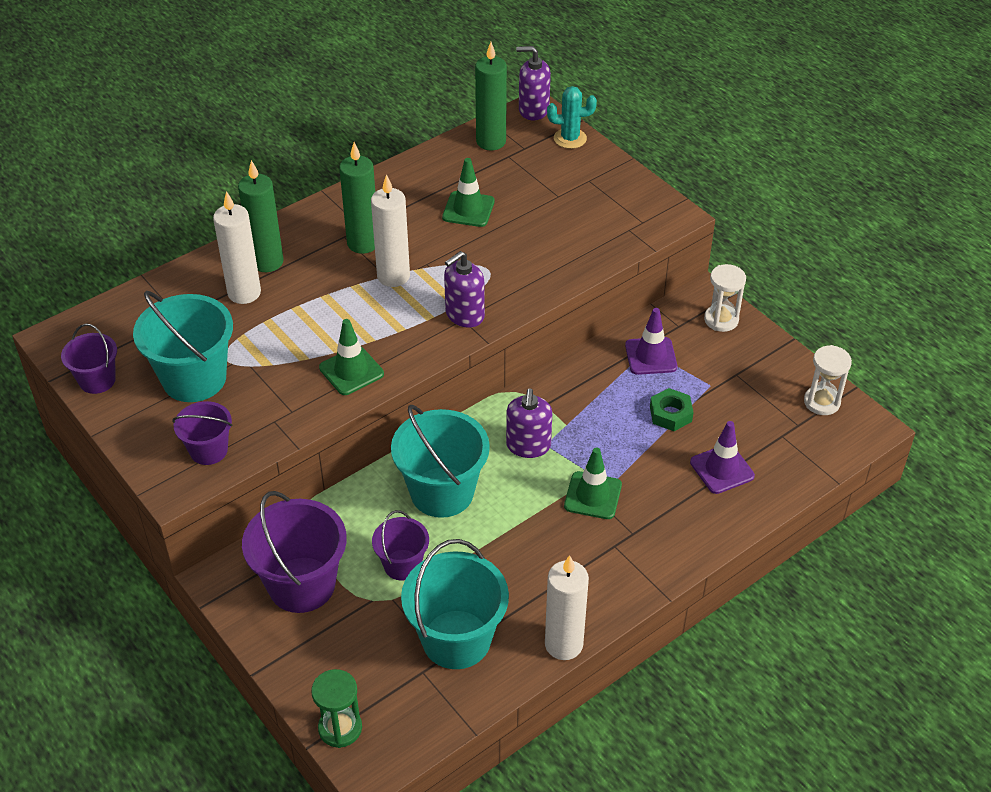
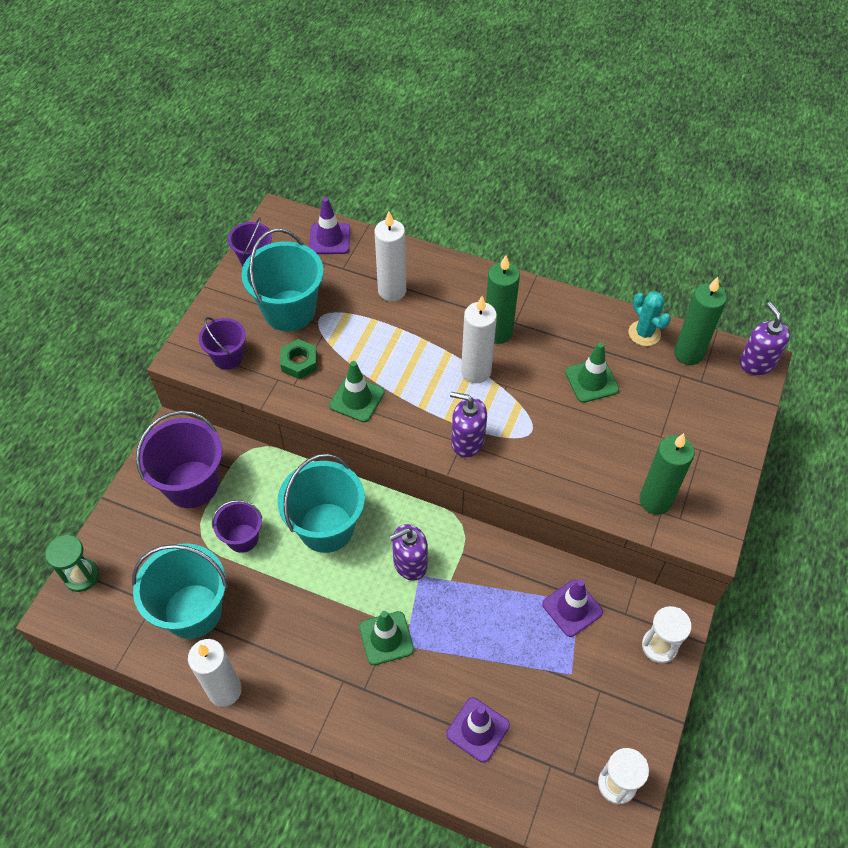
camera: 60 degrees right, 10 degrees up
green candle [238,160,284,272] -> green candle moved to [639,433,695,515]
turquoise cactus [547,86,597,149] -> turquoise cactus moved to [628,291,671,346]
green nut [650,388,693,431] -> green nut moved to [280,339,317,379]
none -> purple traffic cone [309,197,350,254]

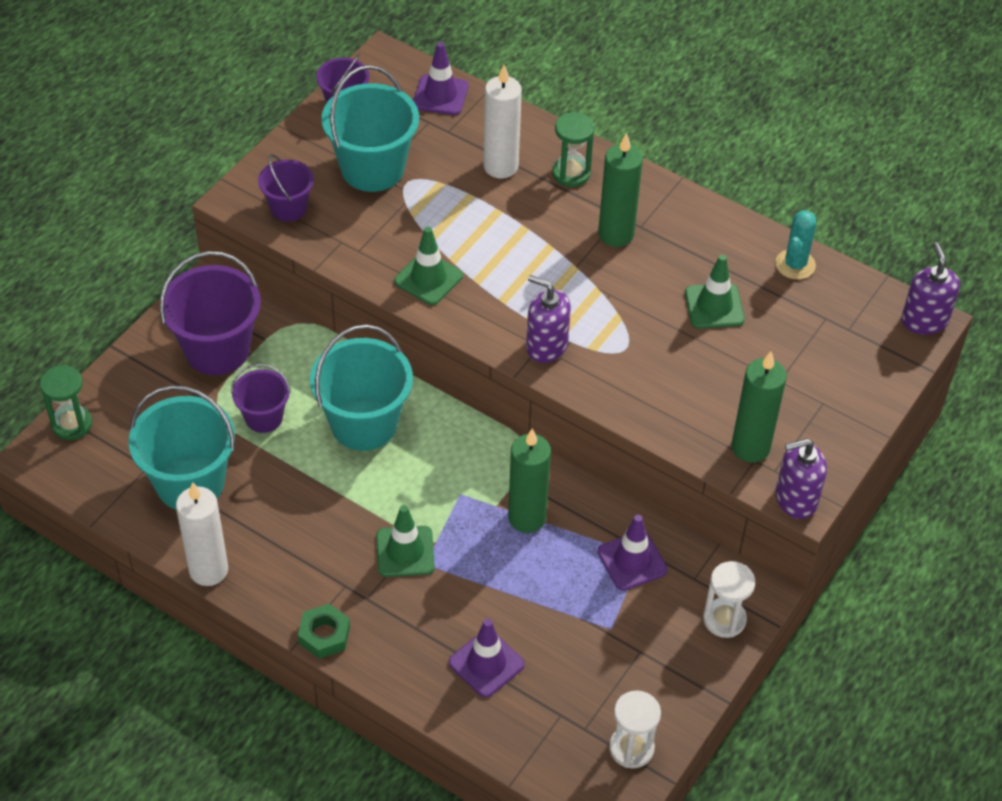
camera: 10 degrees right, 5 degrees down
green nut [280,339,317,379] -> green nut moved to [298,604,350,659]
purple soap dispenser [390,524,428,581] -> purple soap dispenser moved to [776,438,827,519]
white candle [461,296,497,383] -> none
turquoise cactus [628,291,671,346] -> turquoise cactus turned 45 degrees clockwise [775,210,816,280]
green candle [674,277,727,365] -> green candle moved to [508,429,551,533]
none -> green hourglass [552,112,594,187]

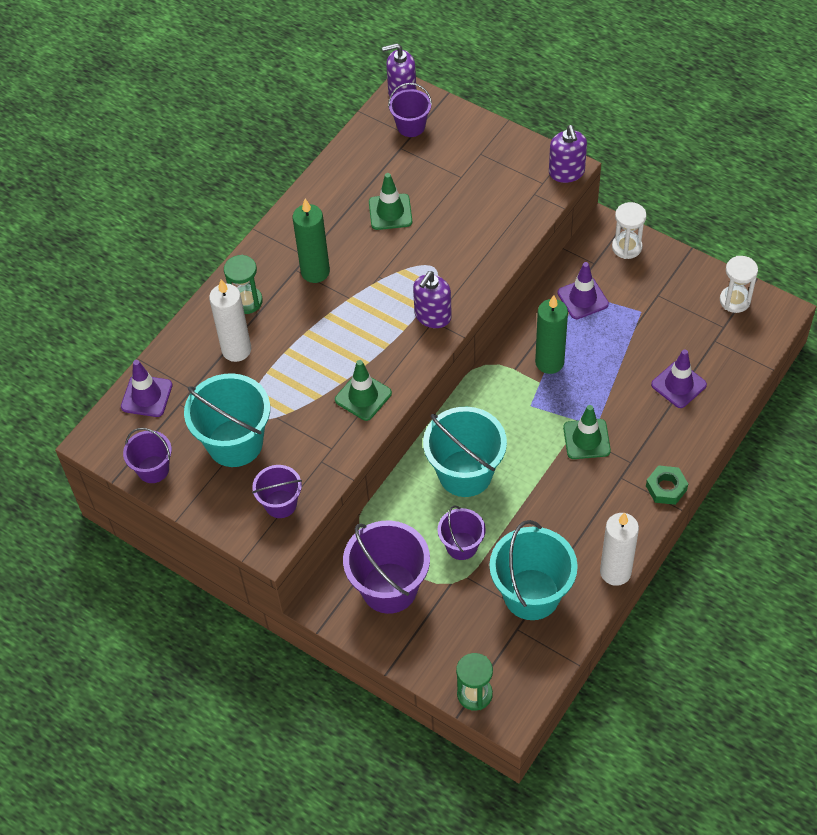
camera: 85 degrees left, 5 degrees up
green candle [731,351,787,462] -> none
turquoise cactus [775,210,816,280] -> none
none -> purple bucket [388,83,432,137]

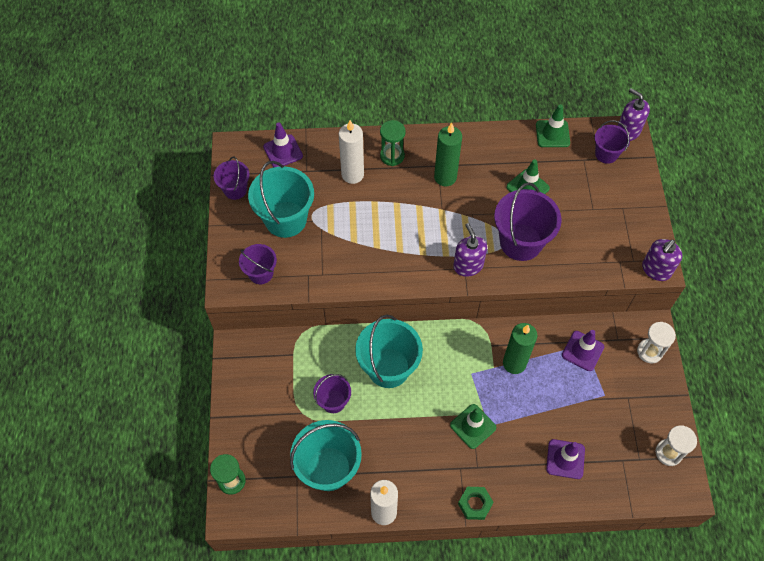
camera: 50 degrees right, 5 degrees up
green traffic cone [335,360,392,421] -> green traffic cone moved to [536,104,570,147]
purple bucket [343,520,430,614] -> purple bucket moved to [494,182,562,261]
purple soap dispenser [413,271,452,328] -> purple soap dispenser turned 75 degrees clockwise [453,223,487,277]

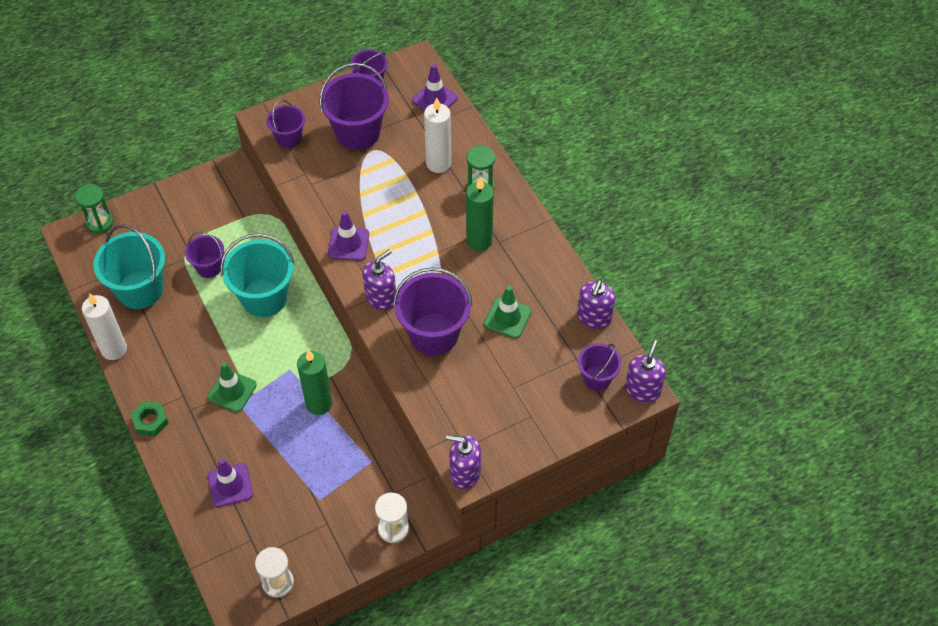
camera: 65 degrees right, 5 degrees down
turquoise bucket [248,161,314,238] -> purple bucket [319,63,389,150]
green traffic cone [536,104,570,147] -> purple soap dispenser [577,280,615,329]
purple traffic cone [562,330,604,371] -> purple traffic cone moved to [328,211,369,261]

